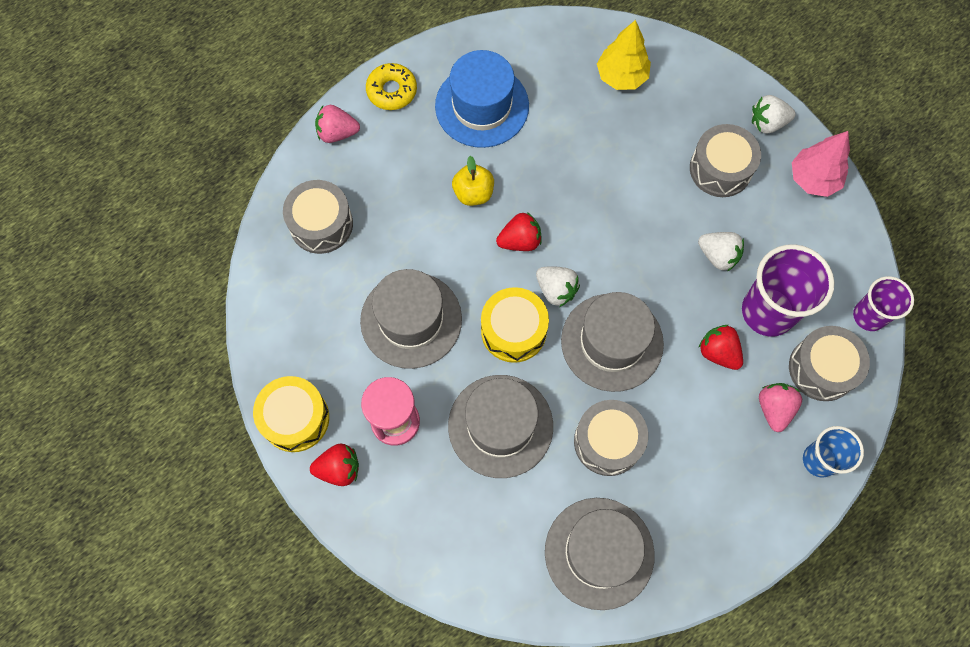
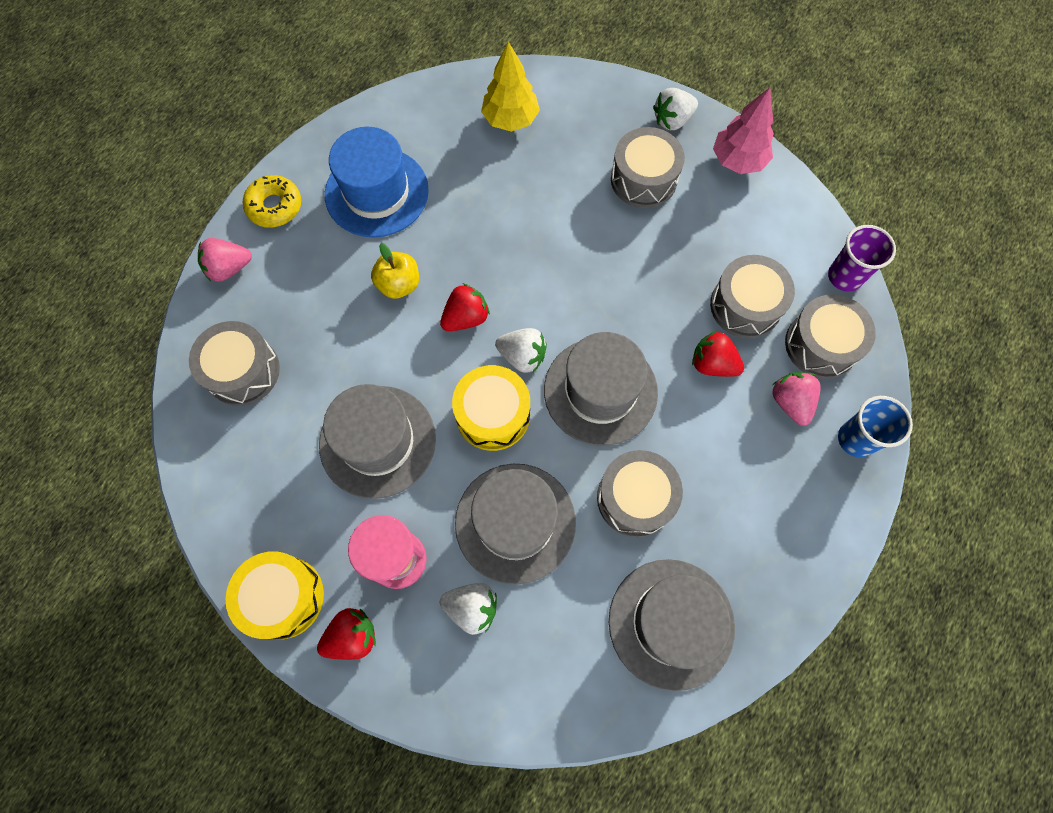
camera: 20 degrees left, 0 degrees up
white strawberry [698,232,744,271] -> white strawberry moved to [440,583,497,635]
purple cup [742,244,834,337] -> grey drum [710,255,795,338]

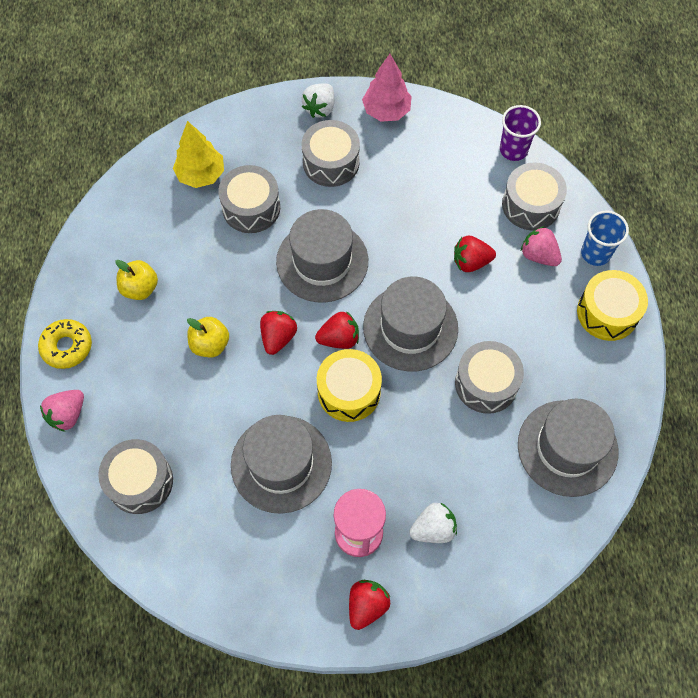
camera: 35 degrees left, 5 degrees down
yellow drum [226,551,324,640] -> yellow drum moved to [577,270,648,341]
blue hat [325,127,429,237] -> yellow apple [115,260,158,300]
grey hat [455,464,576,584] -> grey hat moved to [276,209,368,303]
white strawberry [495,328,547,373] -> red strawberry [315,311,359,349]
grey drum [710,255,795,338] -> grey drum moved to [218,165,280,233]

